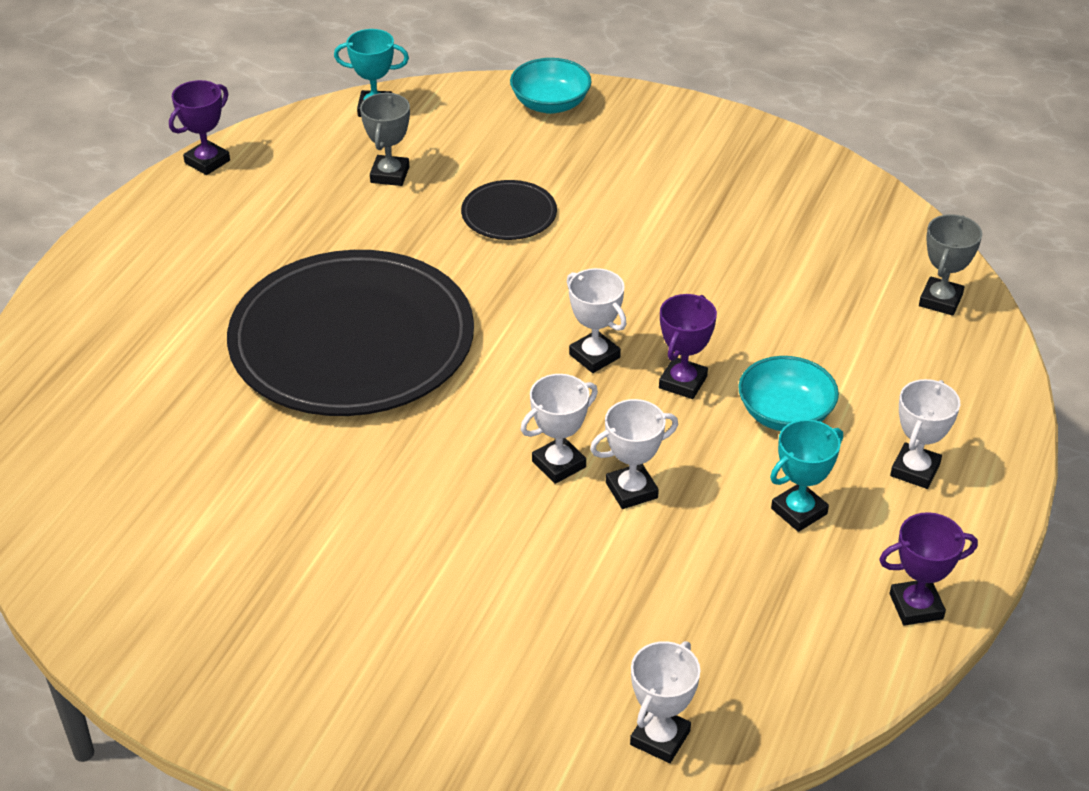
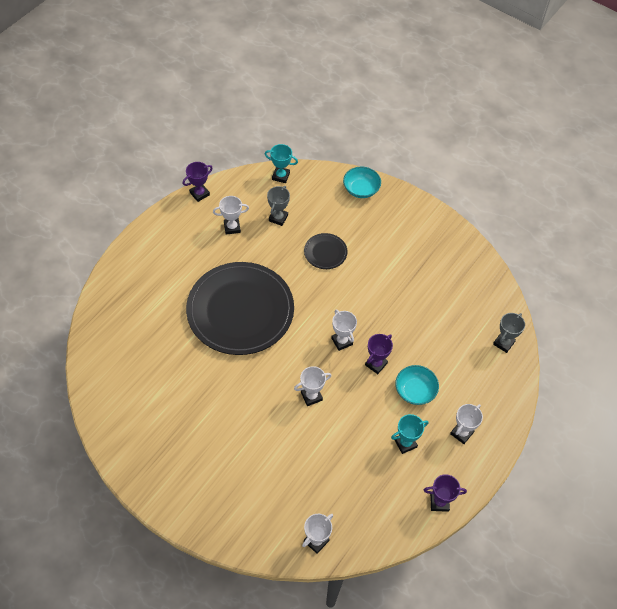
camera: 10 degrees right, 15 degrees up
white trophy [590,399,678,509] -> white trophy moved to [213,196,249,235]

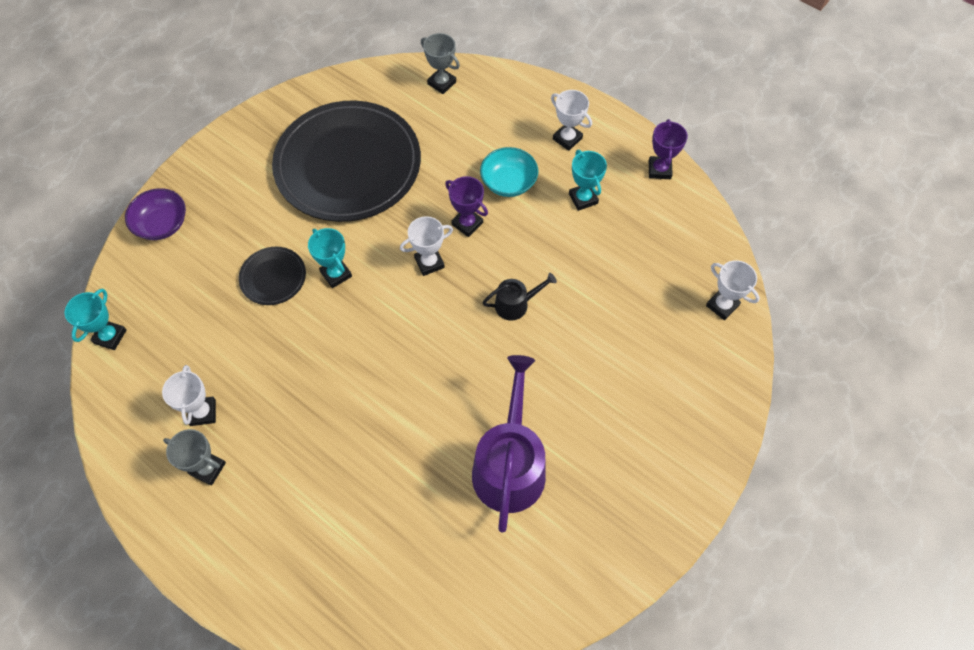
camera: 85 degrees left, 5 degrees up
purple trophy [183,162,213,202] -> none
black plate [186,262,294,355] -> black plate moved to [272,100,421,222]
grey trophy [267,186,290,226] -> grey trophy moved to [163,429,226,485]
white trophy [294,366,332,406] -> black watering can [482,273,557,321]
turquoise bowl [343,167,381,198] -> purple bowl [125,188,186,240]
none -> turquoise trophy [308,228,352,288]
none -> purple watering can [472,355,546,533]

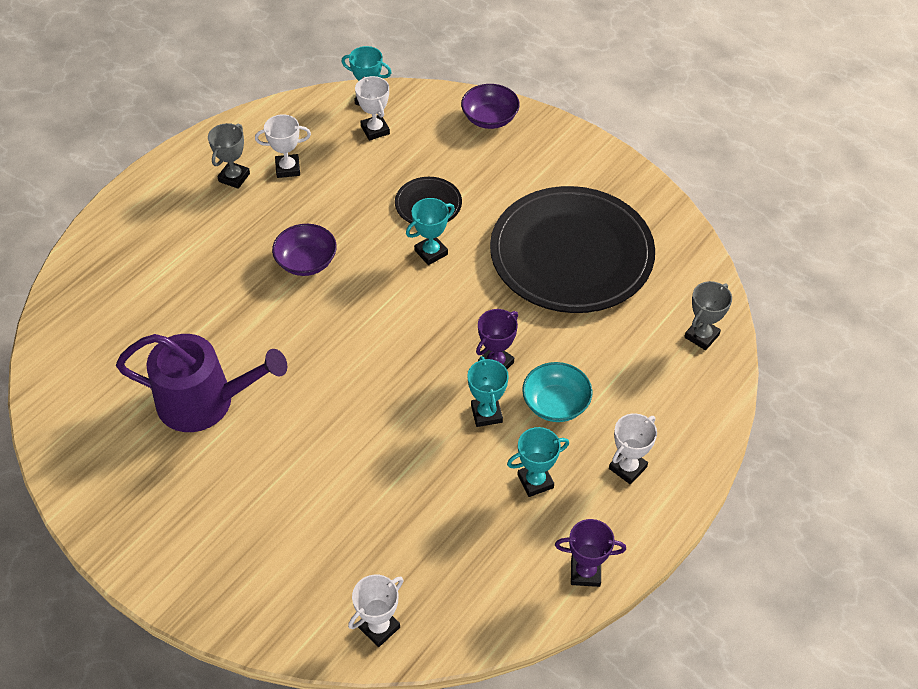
camera: 90 degrees right, 10 degrees down
white trophy [400,216,453,276] -> white trophy moved to [355,76,390,141]
black watering can [482,273,557,321] -> none
none -> purple bowl [272,224,337,276]
none -> turquoise trophy [467,356,509,427]

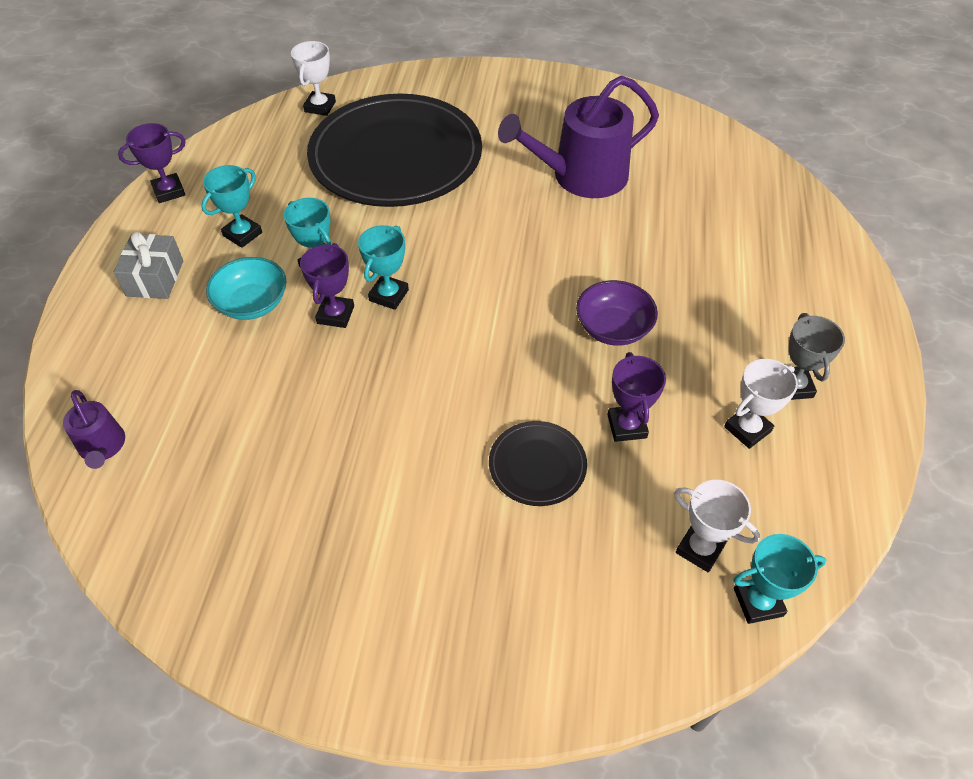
camera: 150 degrees right, 0 degrees up
turquoise trophy [406,198,455,265] -> turquoise trophy moved to [358,225,409,310]
purple bowl [461,84,520,129] -> none
black plate [490,186,655,313] -> black plate moved to [307,94,482,207]
white trophy [609,413,657,485] -> grey gift [114,232,183,299]
grey trophy [684,281,732,350] -> purple watering can [63,390,125,469]
none -> purple trophy [607,352,666,442]

